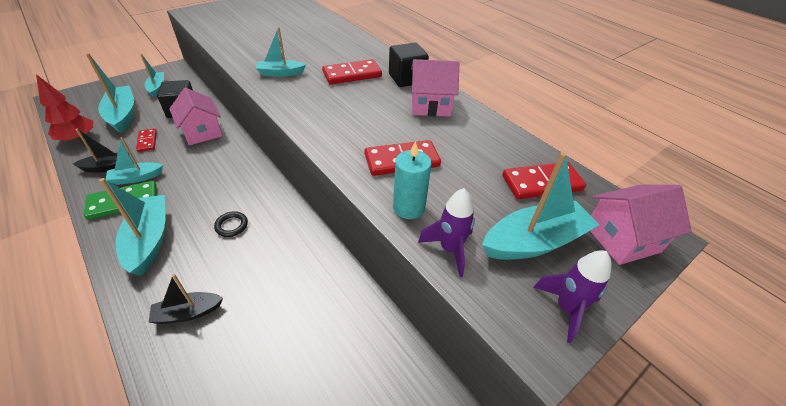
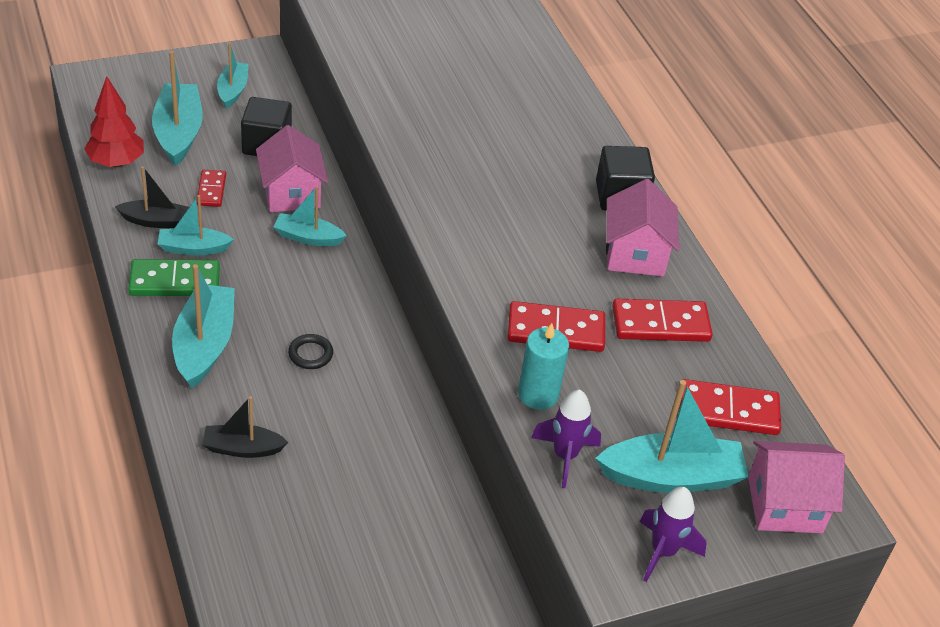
camera: 15 degrees right, 0 degrees up
turquoise boat [256,27,306,77] -> turquoise boat moved to [273,186,347,246]
red domino [322,59,382,85] -> red domino moved to [612,299,713,342]
pink house [411,59,459,117] -> pink house turned 75 degrees clockwise [606,179,679,277]

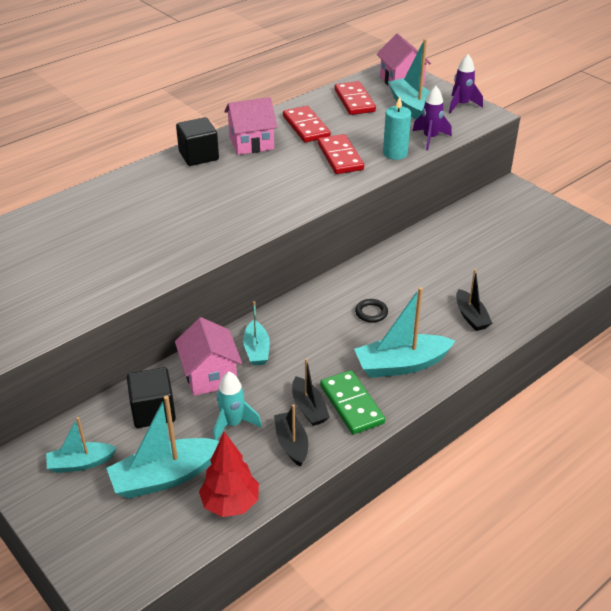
camera: 105 degrees left, 5 degrees down
turquoise boat [158,195,234,255] -> black boat [292,358,330,426]
red domino [197,170,226,207] -> turquoise rocket [213,372,262,440]
pink house [256,125,328,212] -> pink house turned 75 degrees counterclockwise [175,317,242,396]

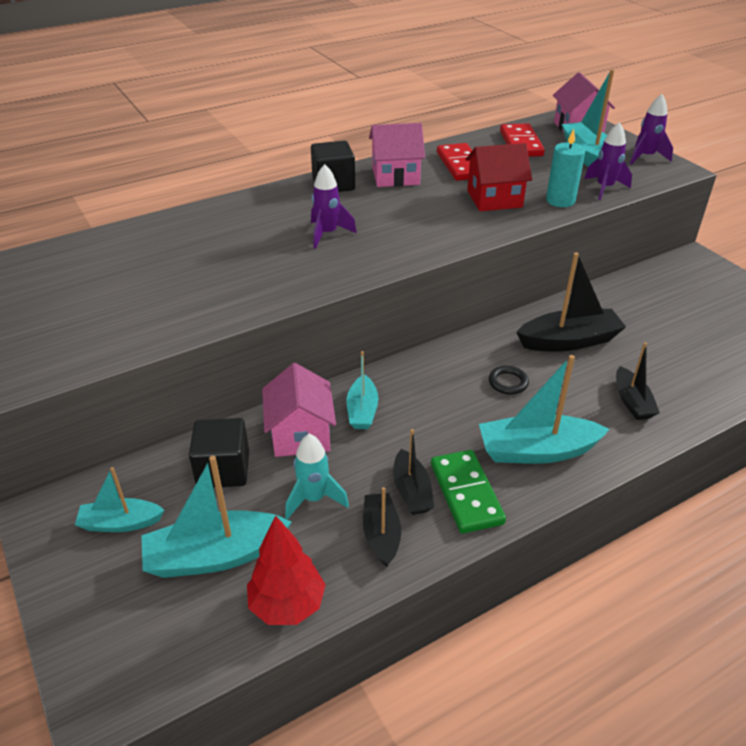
camera: 10 degrees right, 0 degrees up
red domino [318,134,364,174] -> red house [466,143,532,211]
none -> purple rocket [311,164,357,249]
none -> black boat [516,252,626,352]

